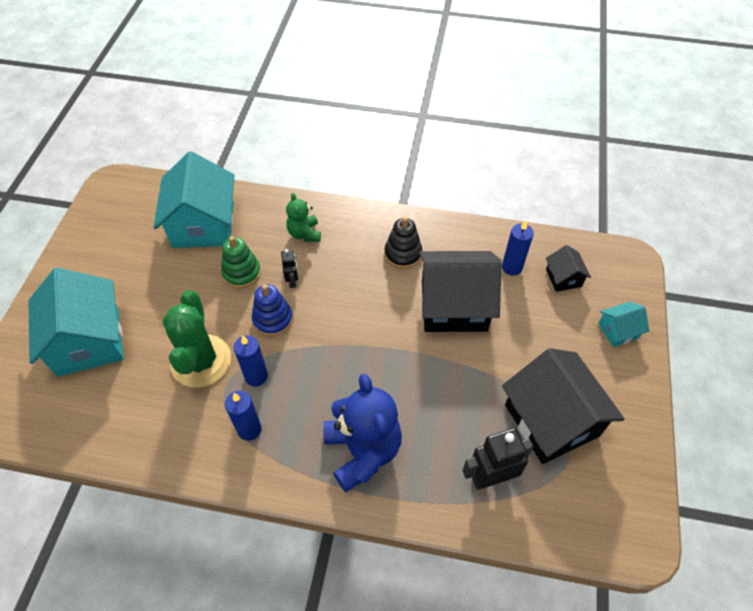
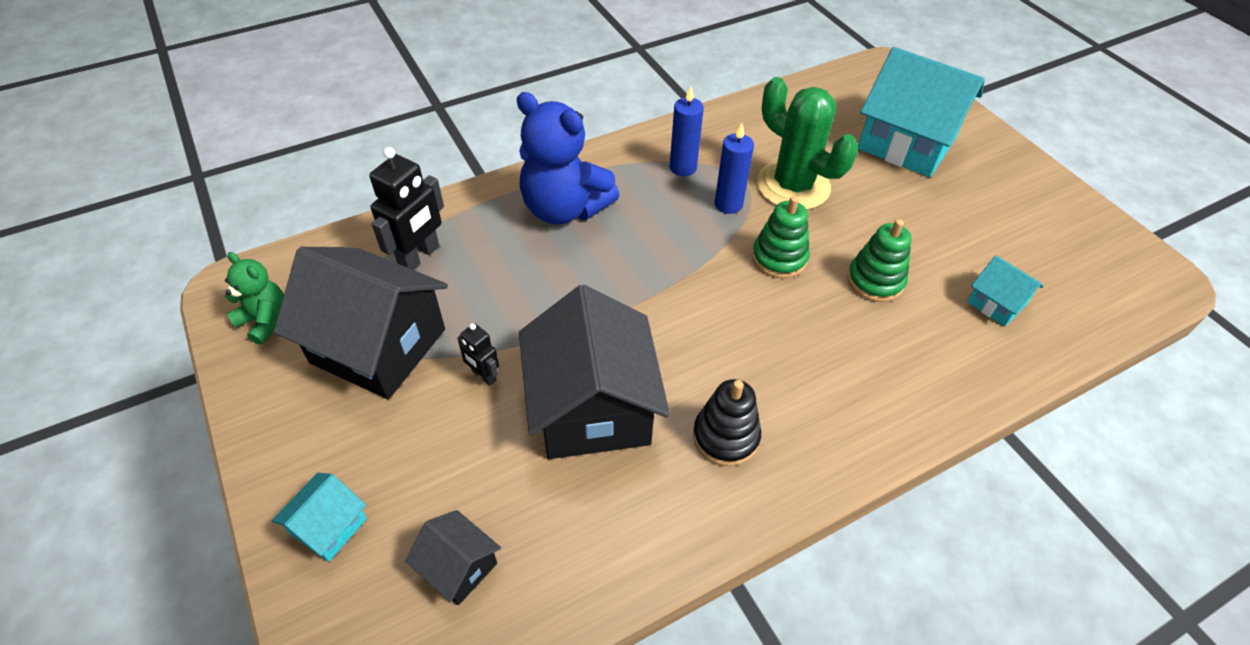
camera: 140 degrees right, 5 degrees down
turquoise house [154,151,235,248] -> turquoise house [967,255,1044,326], size x0.46
blue stacking toy [252,284,293,336] -> green stacking toy [752,196,810,278]
black robot [281,249,298,288] -> black robot moved to [457,323,499,386]
green teddy bear [286,193,321,242] -> green teddy bear moved to [225,252,284,345]
black house [419,251,502,332] -> black house turned 60 degrees counterclockwise [519,285,670,459]
blue candle [502,220,534,276] -> none

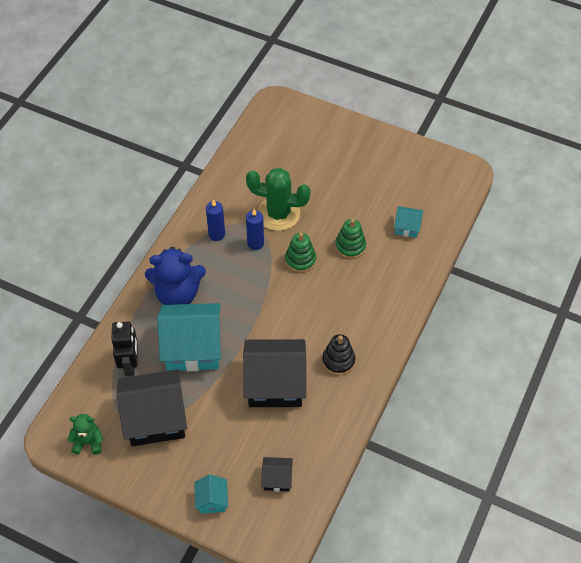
camera: 35 degrees left, 5 degrees up
black robot [457,323,499,386] -> none
black house [519,285,670,459] -> black house turned 45 degrees counterclockwise [243,339,306,407]
turquoise house [858,47,985,177] -> turquoise house moved to [158,303,221,371]

